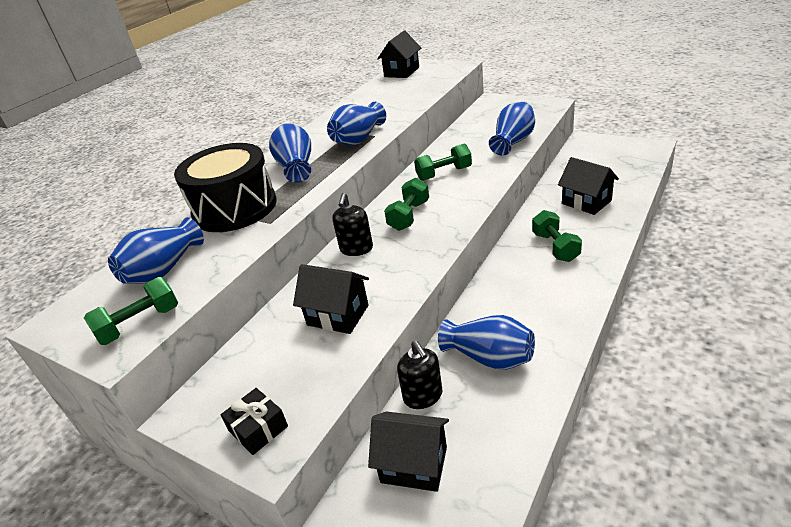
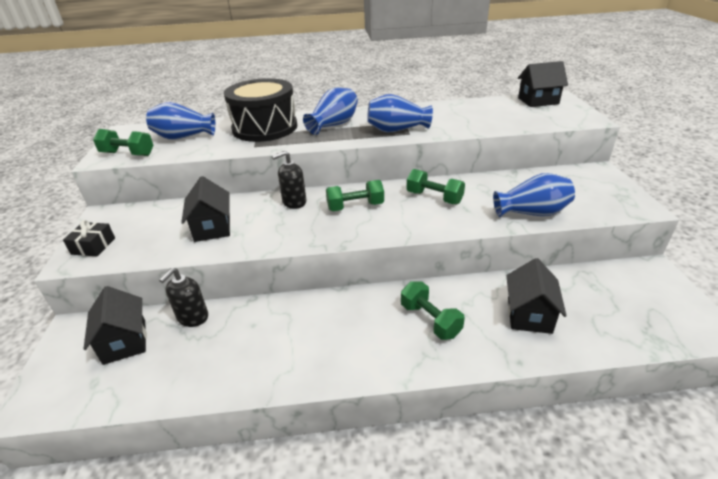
camera: 50 degrees right, 0 degrees up
blue vase [438,315,535,370] -> none
green dumbbell [532,210,582,262] -> green dumbbell turned 75 degrees counterclockwise [401,281,465,340]

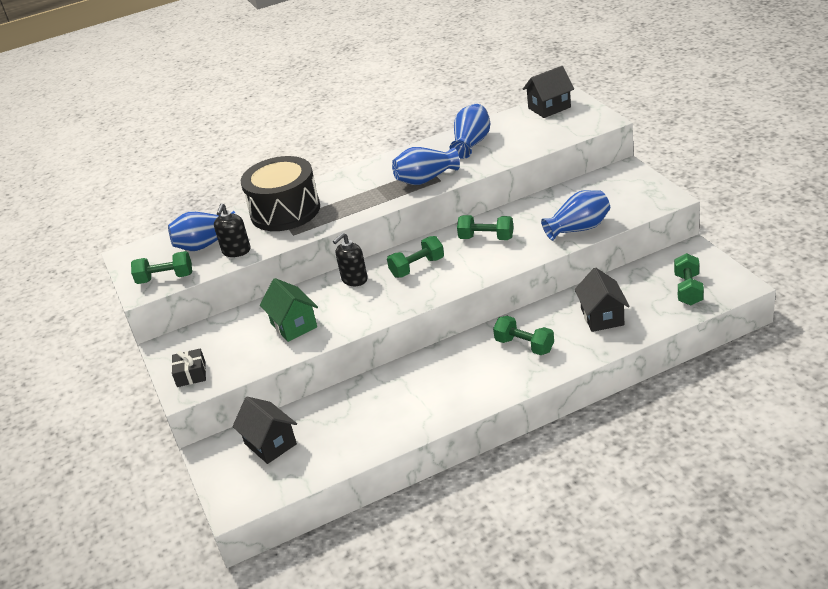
camera: 15 degrees left, 0 degrees up
black soap dispenser [159,268,208,327] -> black soap dispenser moved to [214,203,251,257]
black house [181,176,230,242] -> green house [260,278,318,342]
blue vase [303,88,358,135] -> blue vase moved to [450,104,490,159]
none -> green dumbbell [674,253,704,305]

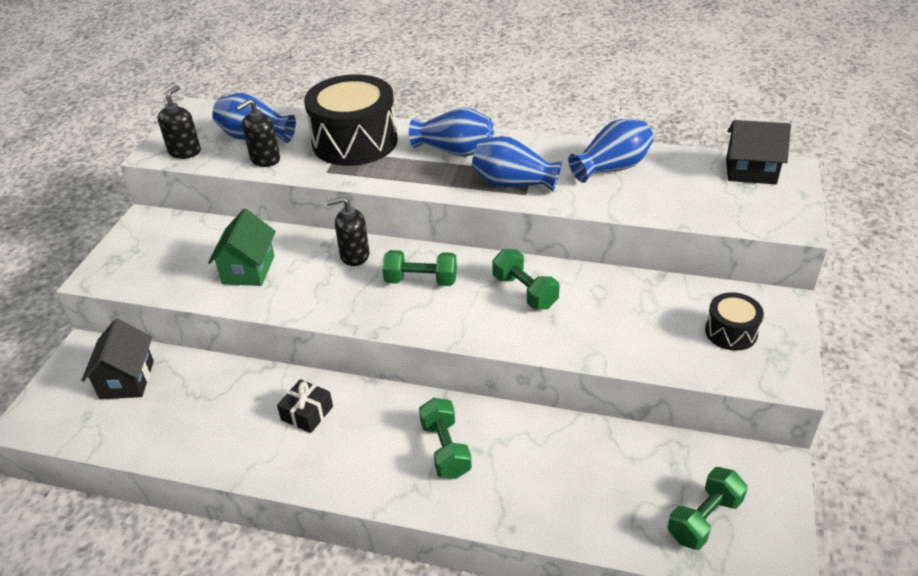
camera: 35 degrees right, 5 degrees up
green dumbbell [131,251,192,284] -> black soap dispenser [158,85,201,159]
black gift [172,348,206,387] -> black gift moved to [277,379,333,433]
blue vase [541,190,610,241] -> blue vase moved to [409,108,494,157]
black house [575,267,630,332] -> none
none -> black drum [705,292,764,351]

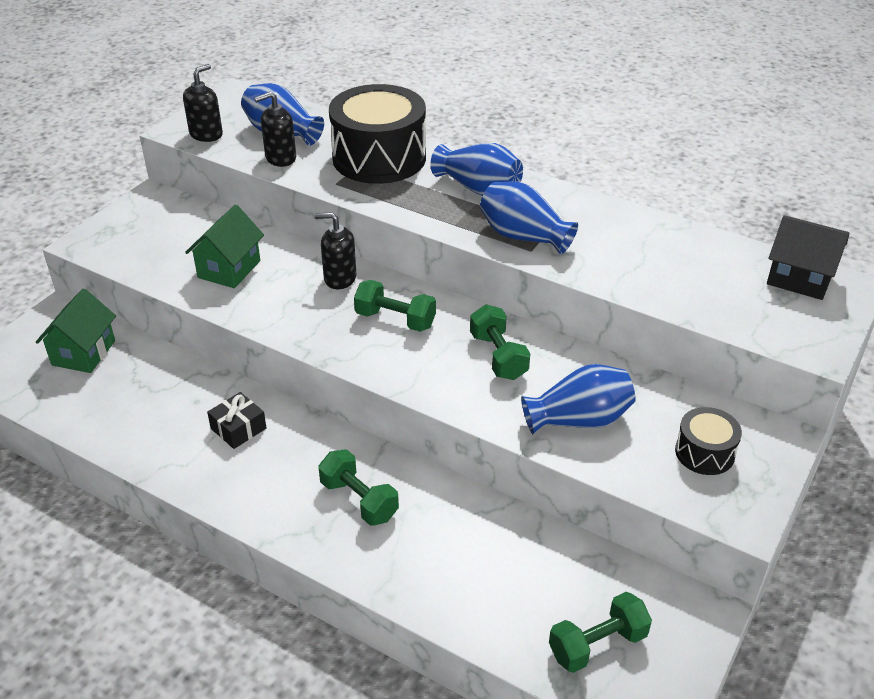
camera: 15 degrees right, 0 degrees up
black house [82,318,154,399] -> green house [36,289,116,373]
green dumbbell [419,398,472,479] -> green dumbbell turned 45 degrees counterclockwise [318,449,399,526]
blue vase [568,119,653,183] -> blue vase moved to [521,364,635,434]

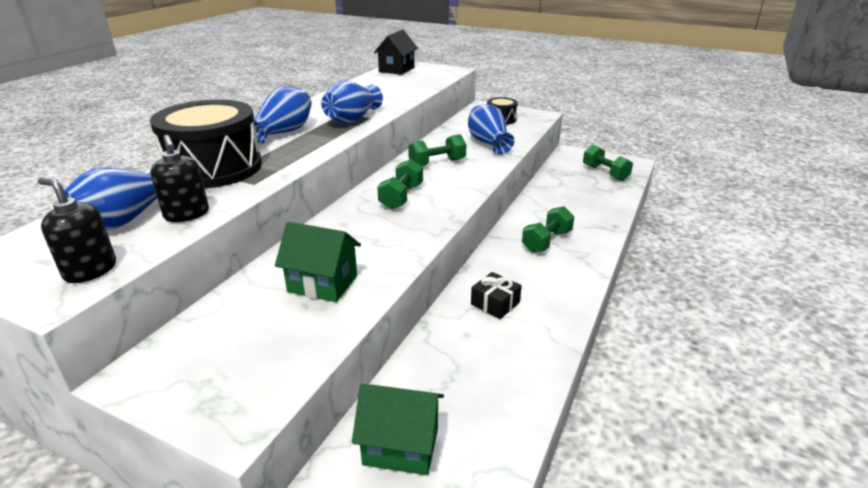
camera: 95 degrees left, 10 degrees down
black soap dispenser [314,212,356,289] -> none

